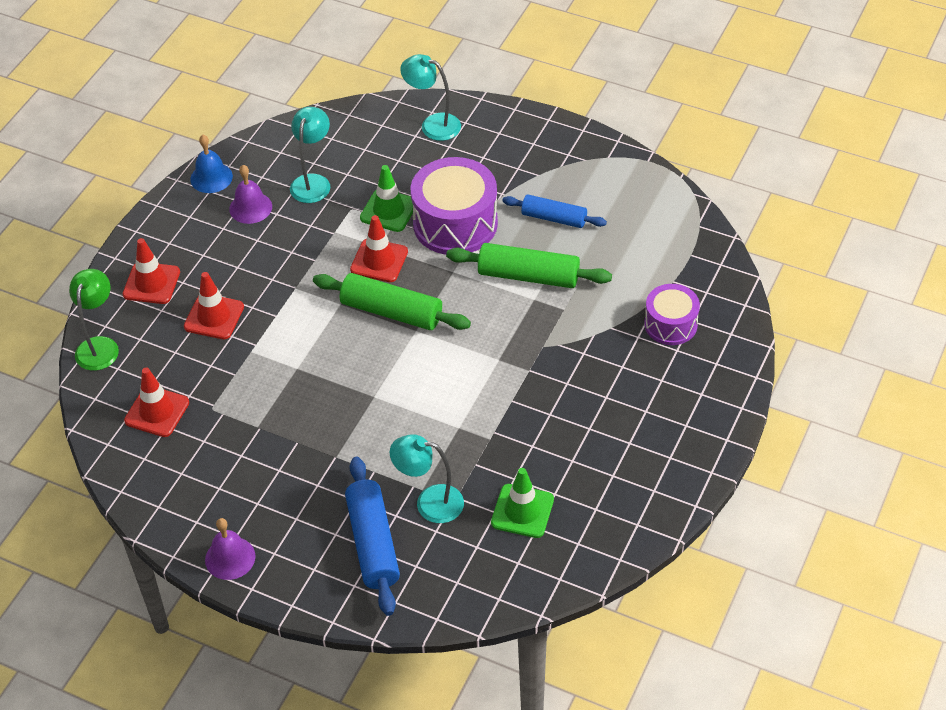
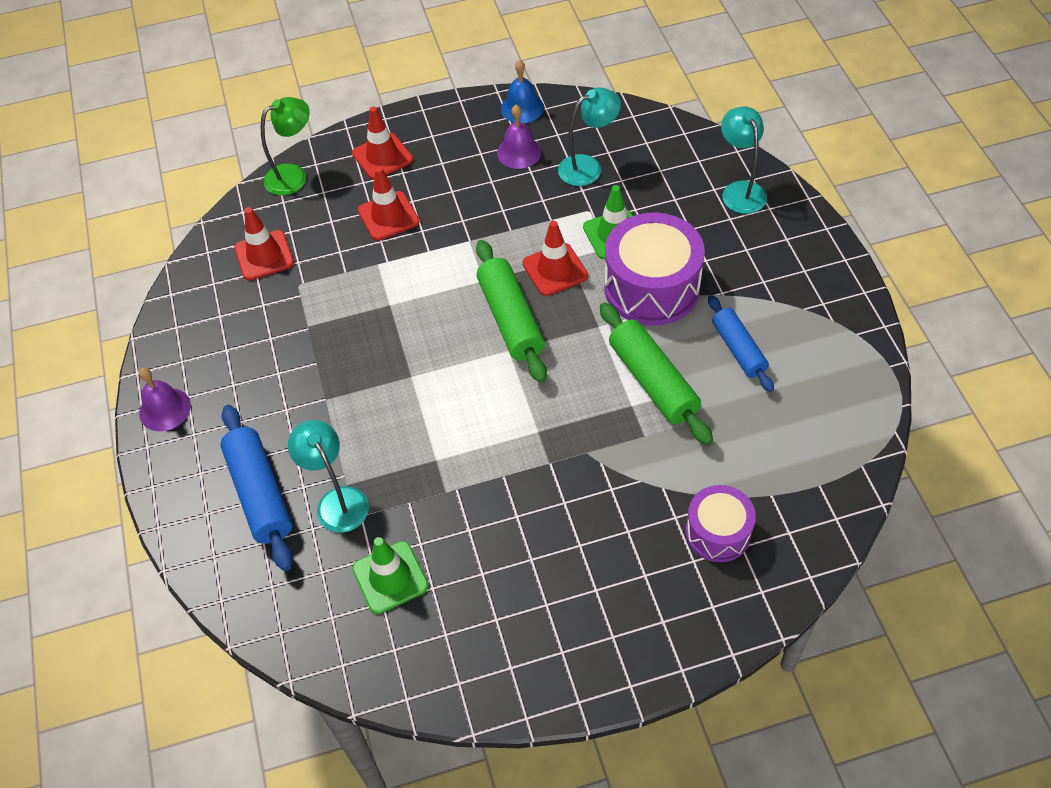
camera: 50 degrees right, 5 degrees up
blue rolling pin [345,457,400,616] -> blue rolling pin turned 60 degrees counterclockwise [220,405,293,571]

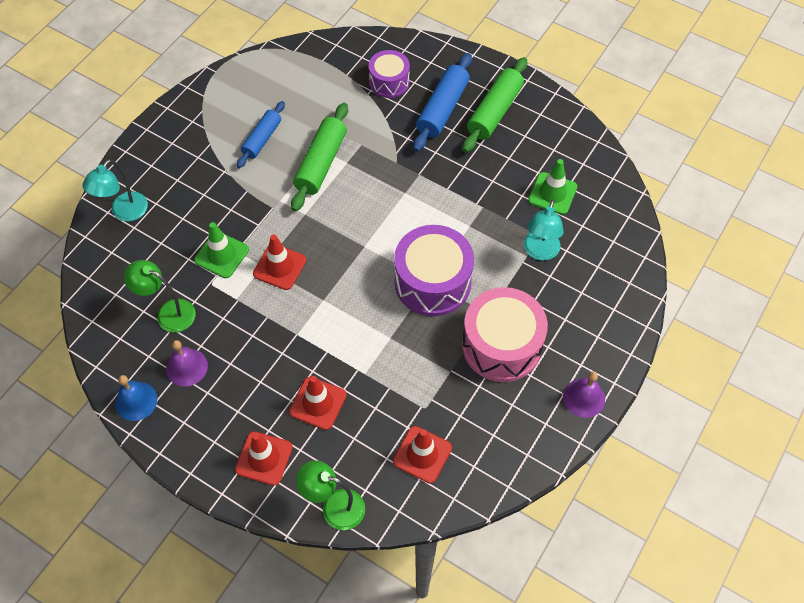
camera: 135 degrees left, 5 degrees up
blue rolling pin [220,405,293,571] -> blue rolling pin moved to [413,53,472,152]
green rolling pin [476,240,547,383] -> green rolling pin moved to [463,57,527,153]
turquoise lamp [558,88,621,186] -> green lamp [124,260,196,332]
purple drum [604,212,705,326] -> purple drum moved to [394,225,474,316]
none -> pink drum [462,287,548,382]

